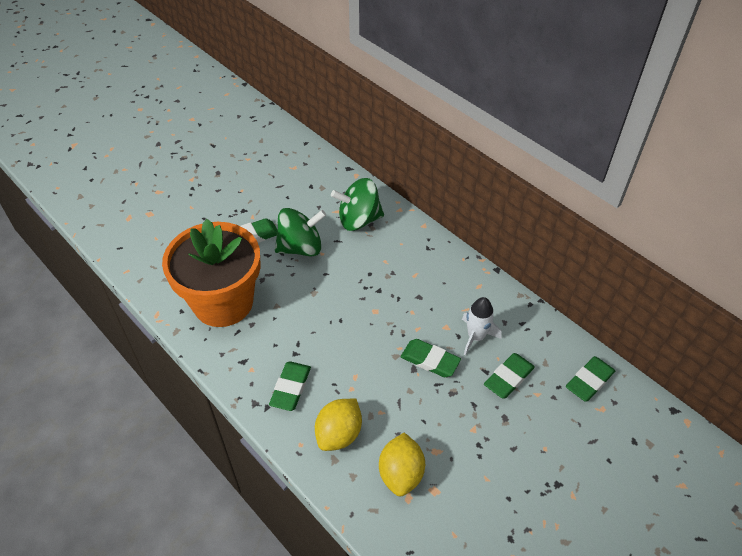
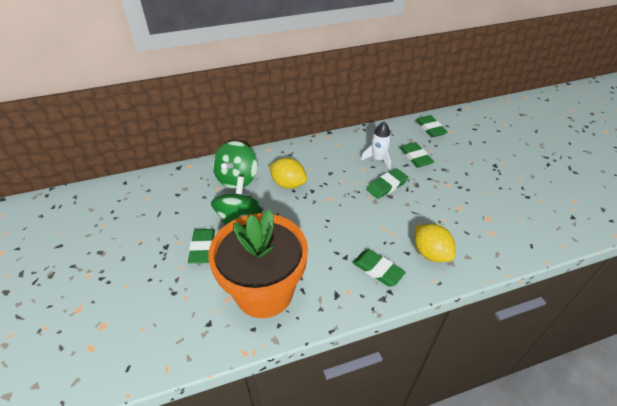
camera: 65 degrees left, 5 degrees down
yellow lemon [379,433,425,496] -> yellow lemon moved to [269,158,307,189]

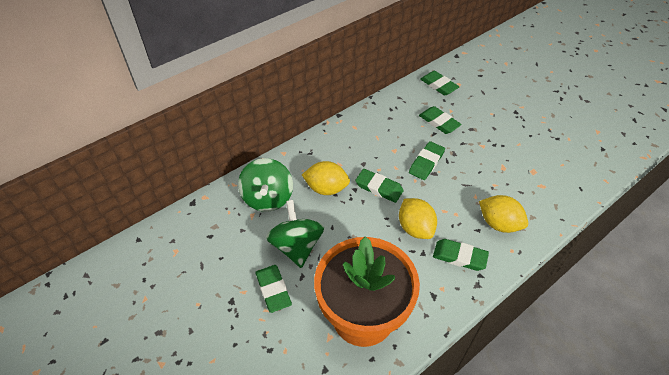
camera: 20 degrees left, 5 degrees up
white rocket [361,122,391,170] -> none
none -> green eraser [355,169,404,203]
none -> yellow lemon [399,198,437,239]

